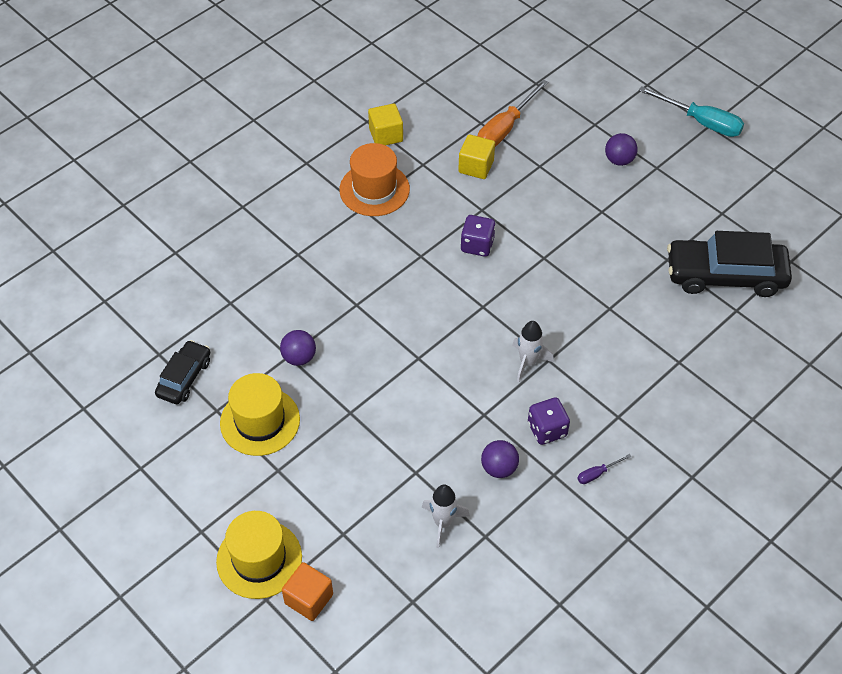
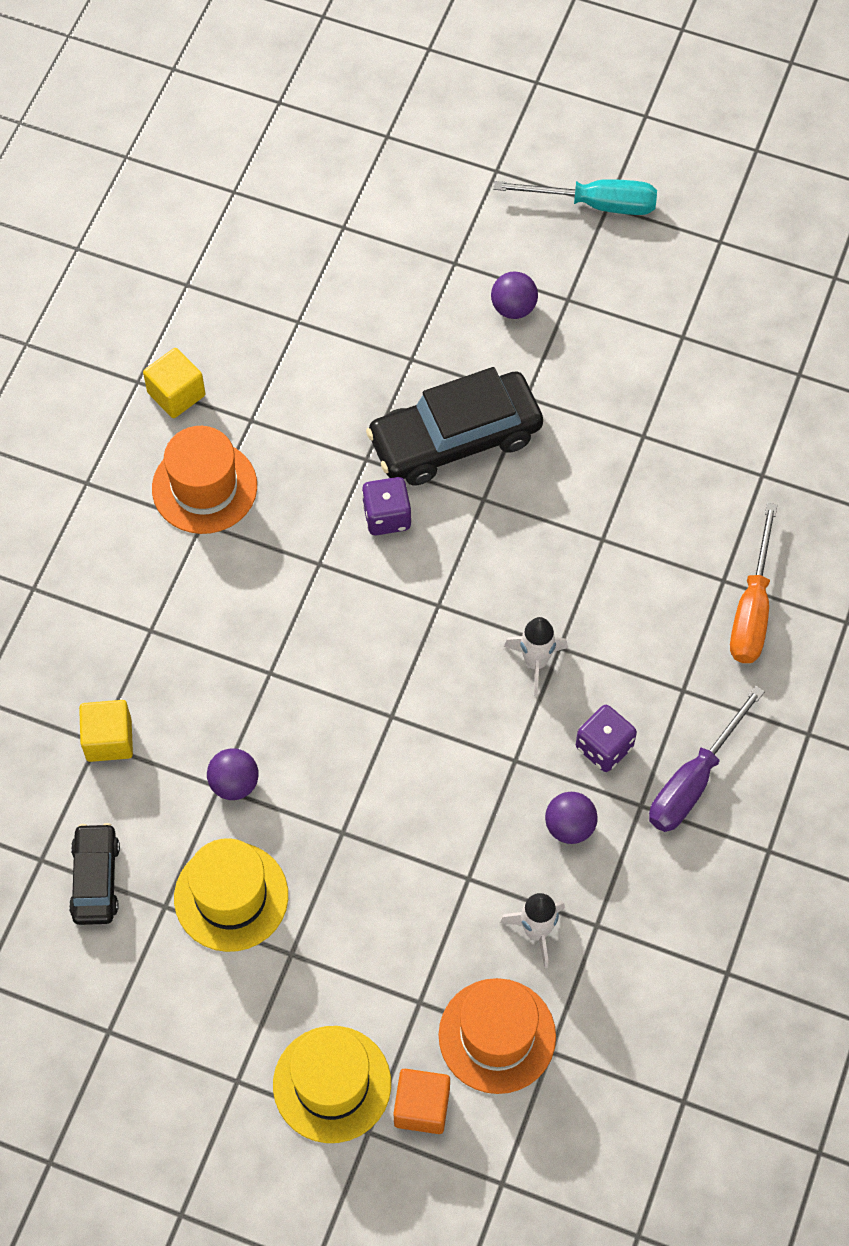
camera: 25 degrees left, 10 degrees up
yellow cube [458,134,495,179] -> yellow cube moved to [79,700,133,762]
orange screwdriver [477,80,549,147] -> orange screwdriver moved to [730,503,777,663]
purple screwdriver [577,454,632,484] -> purple screwdriver [649,686,765,832], size x2.20
black car [667,231,792,297] -> black car moved to [366,367,543,485]
none -> orange hat [438,978,556,1094]

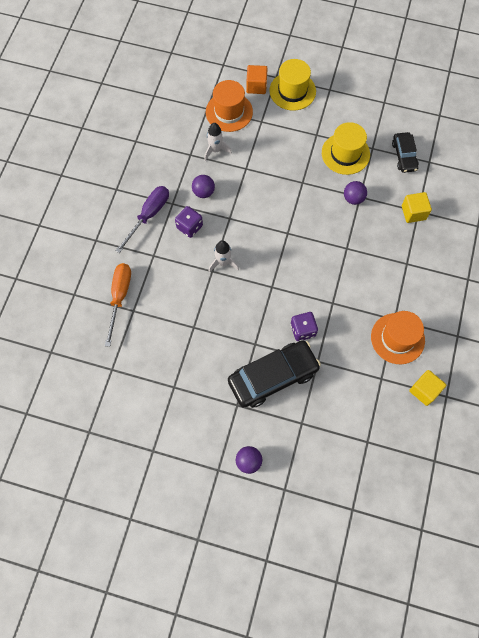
camera: 175 degrees right, 5 degrees up
turquoise screwdriver [493,179,657,215] -> none

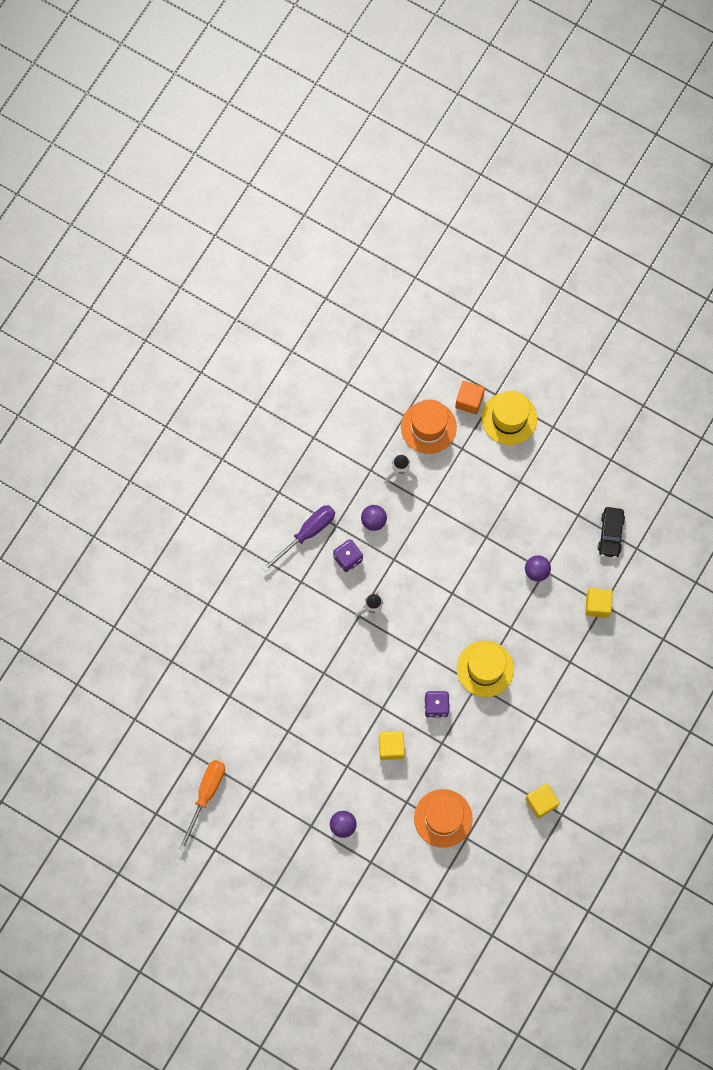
camera: 15 degrees right, 5 degrees up
orange screwdriver [105,263,131,347] -> orange screwdriver moved to [179,760,225,851]
black car [228,341,321,408] -> yellow cube [379,731,405,760]
yellow hat [322,122,370,175] -> yellow hat moved to [457,641,514,697]
orange hat [371,311,425,364] -> orange hat moved to [414,789,473,848]

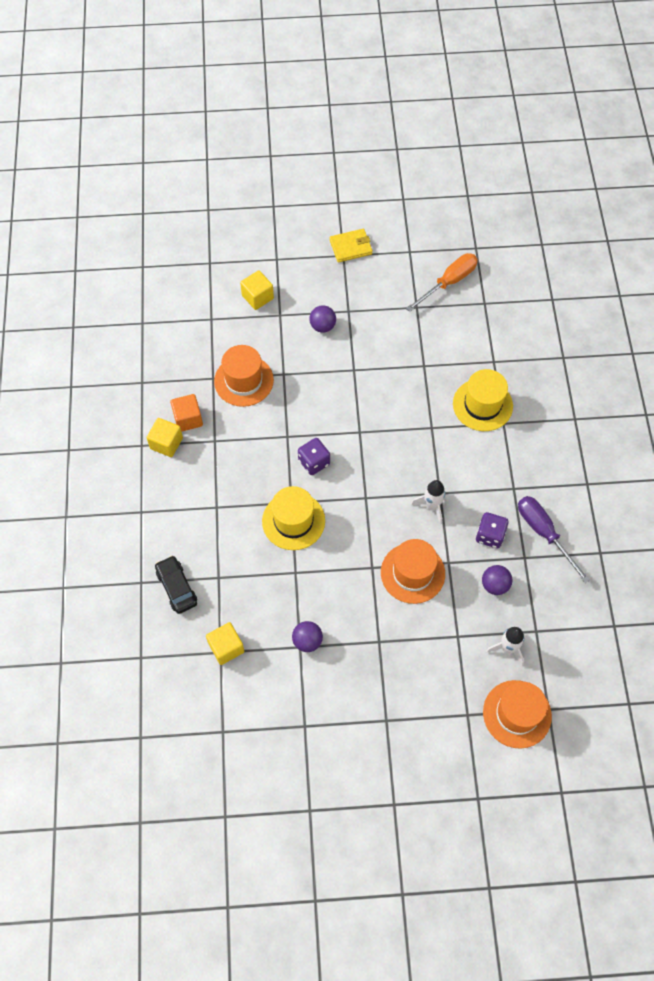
camera: 145 degrees right, 10 degrees down
orange screwdriver [179,760,225,851] -> orange screwdriver turned 120 degrees counterclockwise [406,253,478,312]
purple screwdriver [262,505,335,572] -> purple screwdriver turned 135 degrees clockwise [518,496,590,583]
yellow cube [379,731,405,760] -> yellow cube moved to [240,270,274,310]
orange cube [455,381,485,414] -> orange cube moved to [170,394,203,432]
yellow hat [482,391,537,445] -> yellow hat moved to [453,369,513,431]
black car [598,507,625,558] -> black car moved to [155,555,197,614]
none -> yellow wallet [330,229,373,263]
none -> orange hat [381,539,445,604]

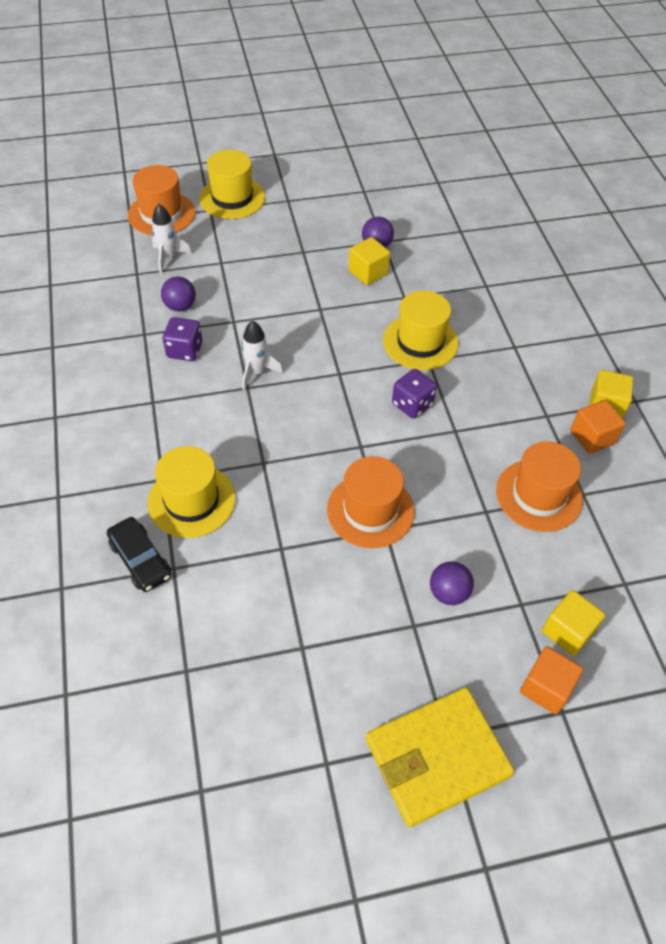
camera: 170 degrees right, 10 degrees down
black car [155,555,197,614] -> black car moved to [107,517,171,592]
yellow cube [206,622,245,665] -> yellow cube moved to [349,237,390,285]
yellow wallet [330,229,373,263] -> yellow wallet [366,687,515,827], size x1.71
orange hat [381,539,445,604] -> orange hat moved to [327,456,415,548]
orange screwdriver [406,253,478,312] -> none
purple screwdriver [518,496,590,583] -> none
none -> yellow hat [199,150,265,219]
none -> orange cube [520,646,583,714]

